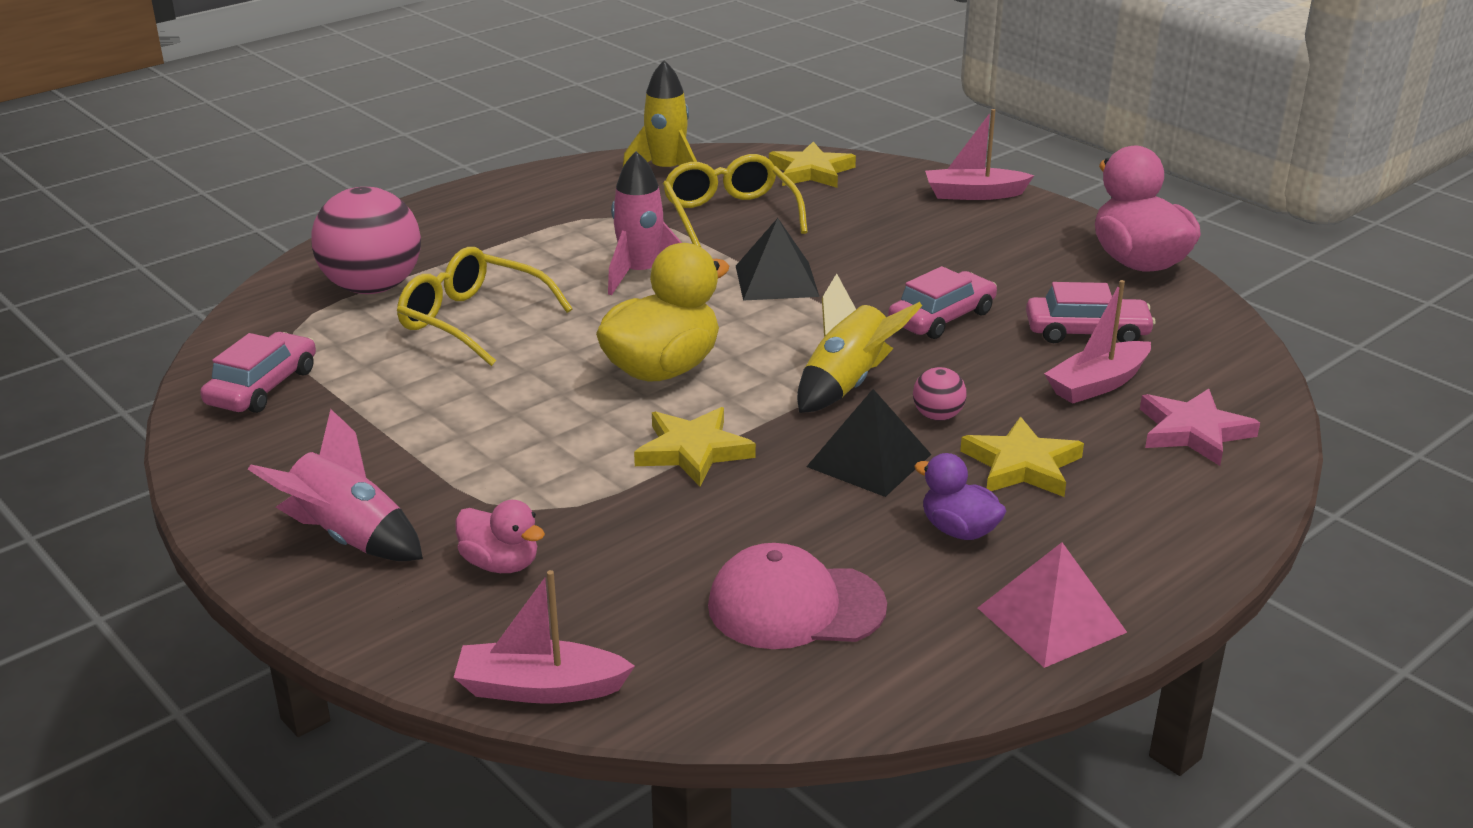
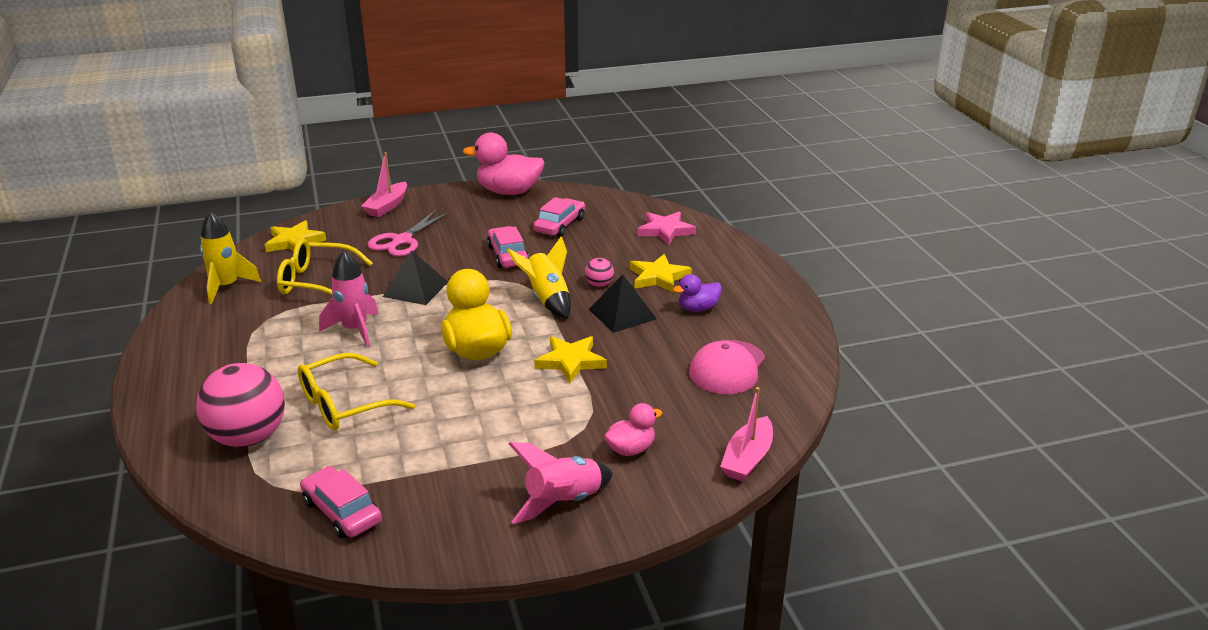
camera: 65 degrees left, 0 degrees up
pink pyramid [978,542,1127,668] -> none
pink boat [1044,280,1151,404] -> none
none -> pink scissors [368,210,449,256]

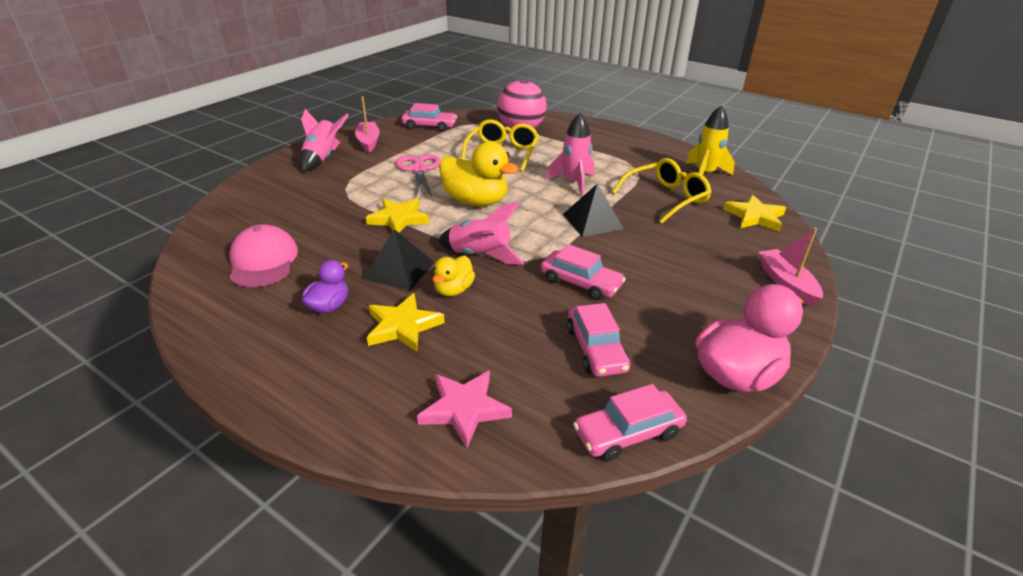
camera: 140 degrees right, 5 degrees up
pink scissors [368,210,449,256] -> pink scissors moved to [395,154,441,198]
yellow rocket [507,237,571,319] -> pink rocket [438,201,524,265]
pink ball [585,258,614,287] -> yellow duck [432,256,475,296]
pink duck [604,403,662,456] -> none
pink boat [720,387,773,481] -> pink boat moved to [355,96,380,153]
none -> pink car [573,384,687,461]

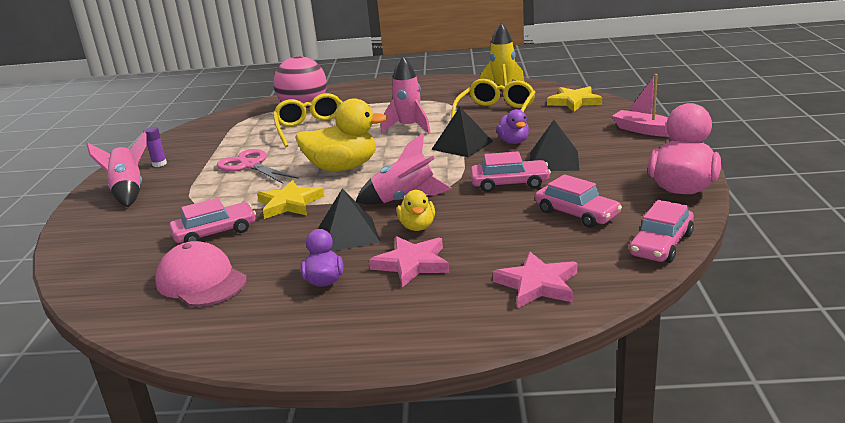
camera: 30 degrees left, 10 degrees down
pink boat [355,96,380,153] -> purple glue stick [143,127,167,167]
yellow star [367,293,445,352] -> pink star [369,236,449,287]
pink car [401,103,457,131] -> pink car moved to [169,198,256,243]
none -> purple duck [496,109,529,144]
none -> black pyramid [530,120,579,171]

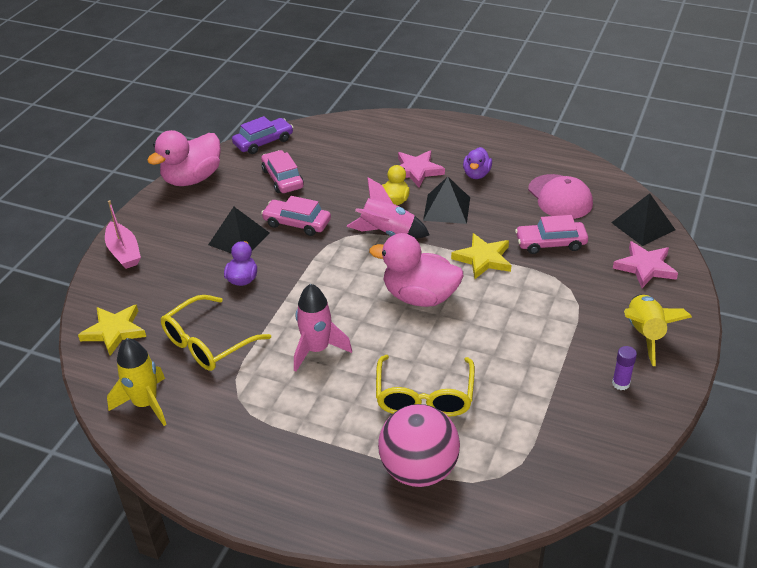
camera: 160 degrees left, 15 degrees up
pink rocket [86,132,146,207] -> yellow rocket [624,295,692,366]
pink scissors [217,149,299,184] -> none
yellow duck [295,98,388,171] -> pink duck [369,233,463,307]
black pyramid [431,107,493,158] -> black pyramid moved to [611,193,675,246]
pink star [493,252,577,308] -> pink star moved to [613,241,678,288]
pink car [629,200,694,263] -> purple car [232,116,293,154]

